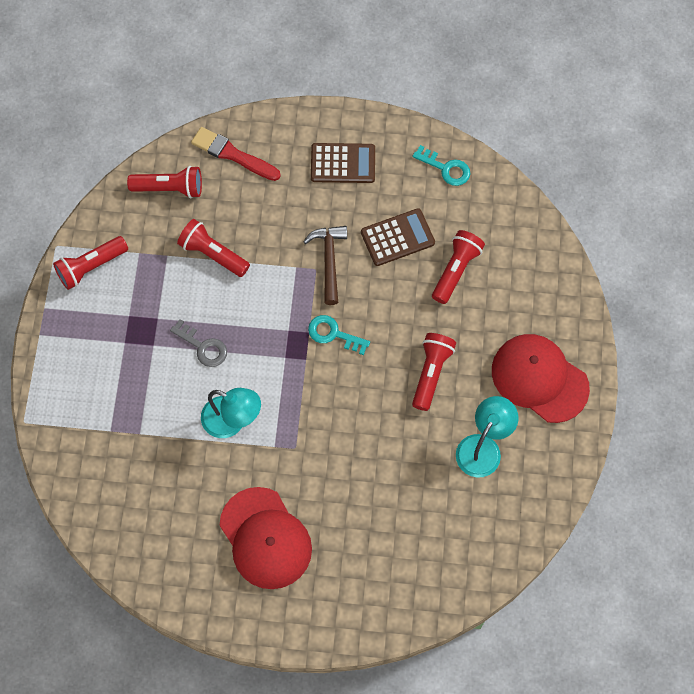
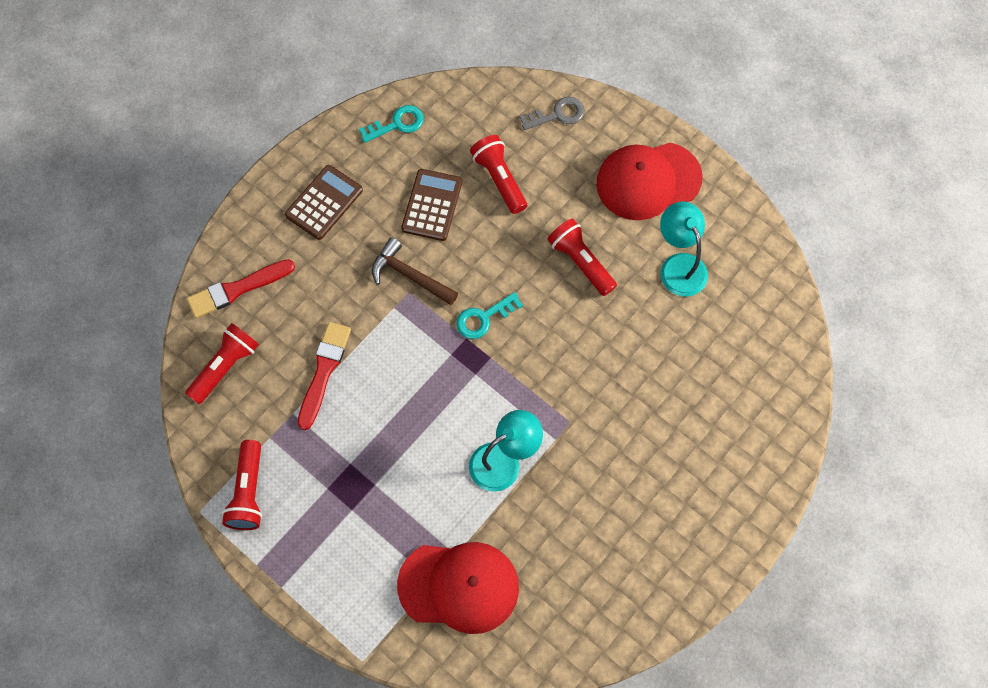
camera: 55 degrees left, 0 degrees up
grey key [170,319,227,367] -> grey key moved to [520,97,585,130]
red flashlight [177,219,250,277] -> red brush [297,322,351,430]
red cap [220,487,312,589] -> red cap moved to [397,542,519,634]

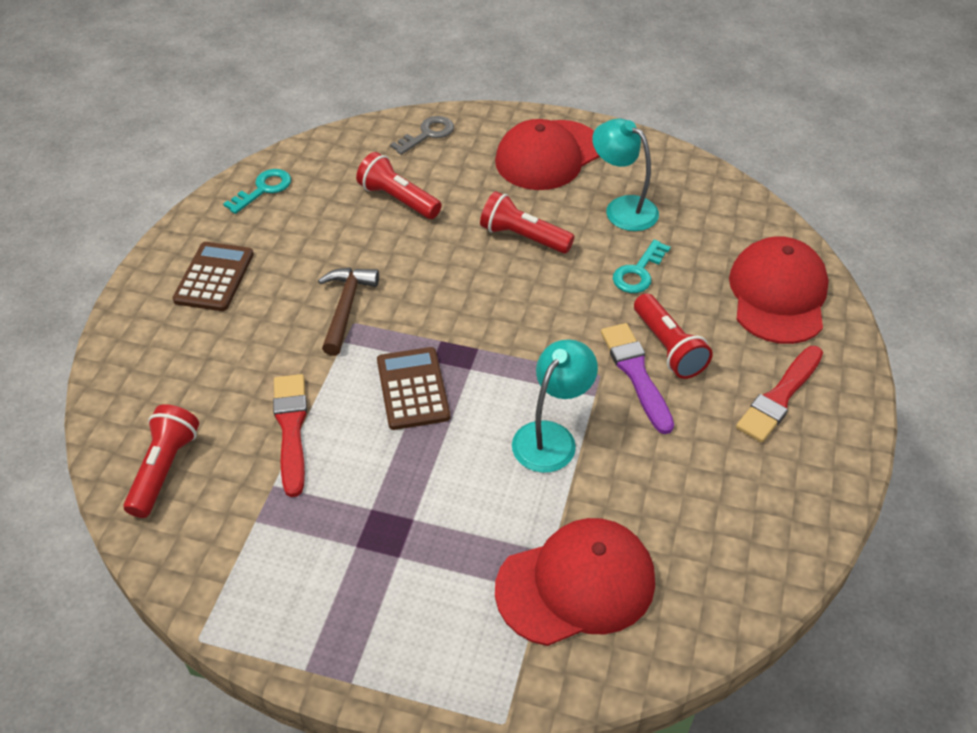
camera: 25 degrees left, 20 degrees down
red brush [187,259,295,318] -> red brush moved to [736,346,823,443]
red flashlight [222,440,262,530] -> red flashlight moved to [634,293,713,379]
brown hammer [372,237,458,305] -> brown hammer turned 90 degrees clockwise [318,268,379,356]
brown calculator [401,169,462,241] -> brown calculator moved to [377,347,450,430]
turquoise key [456,292,523,339] -> turquoise key moved to [613,240,671,293]
none -> purple brush [601,323,674,434]
none -> red cap [729,236,829,344]

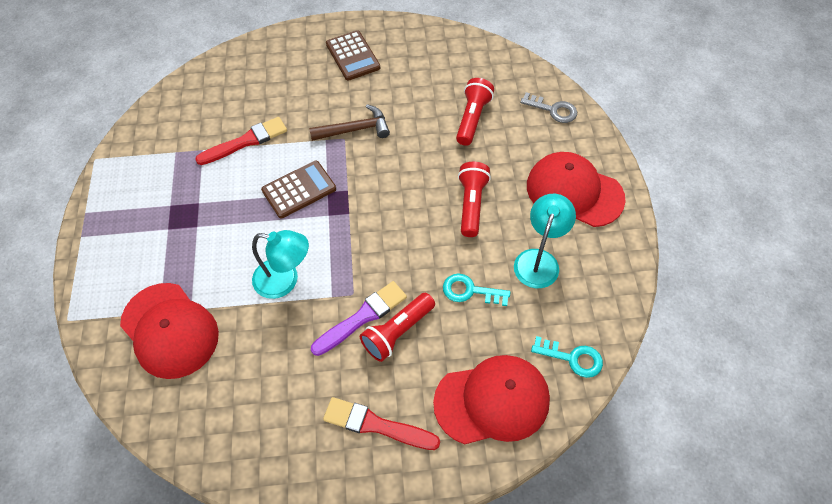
camera: 70 degrees right, 10 degrees up
red flashlight [123,404,199,518] -> none
brown calculator [173,242,254,311] -> brown calculator turned 75 degrees clockwise [326,30,380,81]
turquoise key [223,169,291,214] -> turquoise key moved to [531,336,603,378]

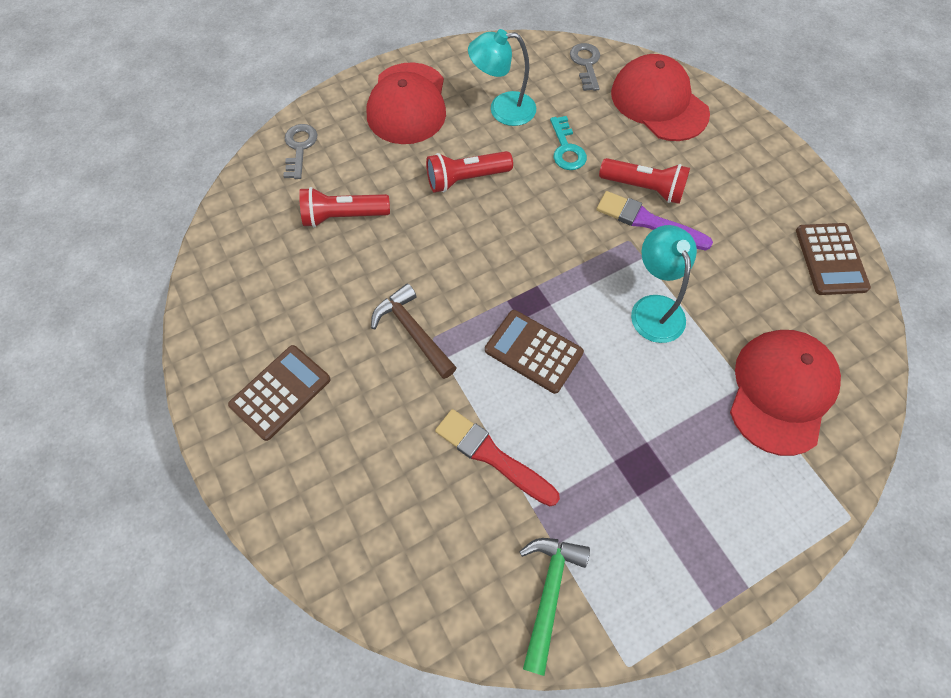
camera: 115 degrees left, 5 degrees up
red brush [323,397,440,450] -> none
turquoise key [531,336,603,378] -> grey key [570,43,600,91]
none -> green hammer [519,538,590,676]
none -> brown calculator [796,223,871,295]

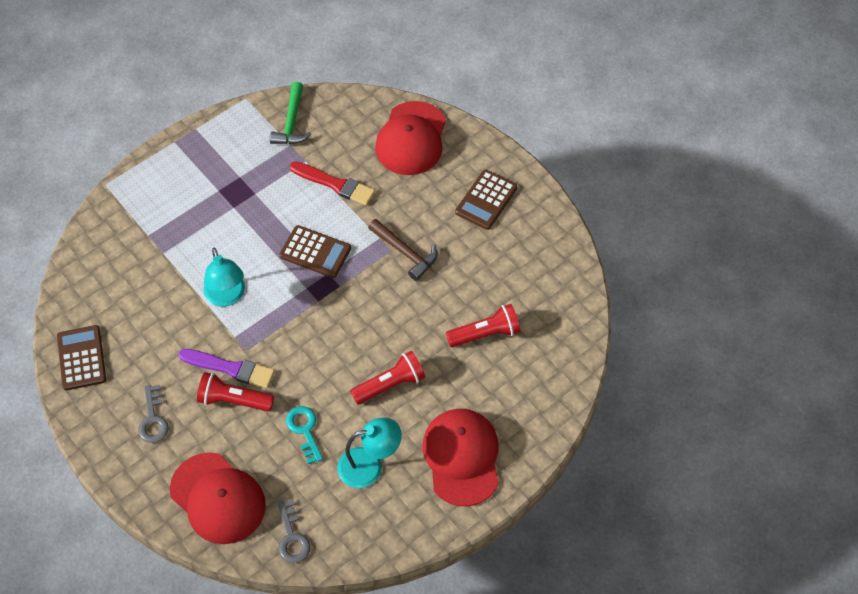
camera: 170 degrees right, 5 degrees down
grey key [283,124,317,179] -> grey key moved to [138,385,169,443]
red cap [730,330,841,456] -> red cap moved to [375,101,446,175]

